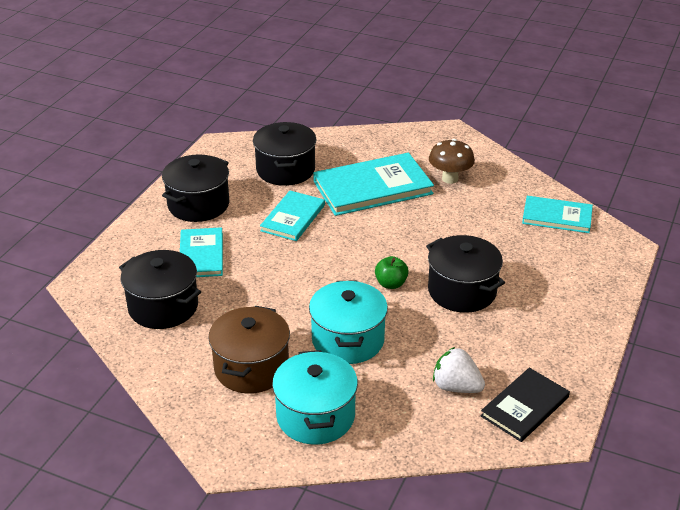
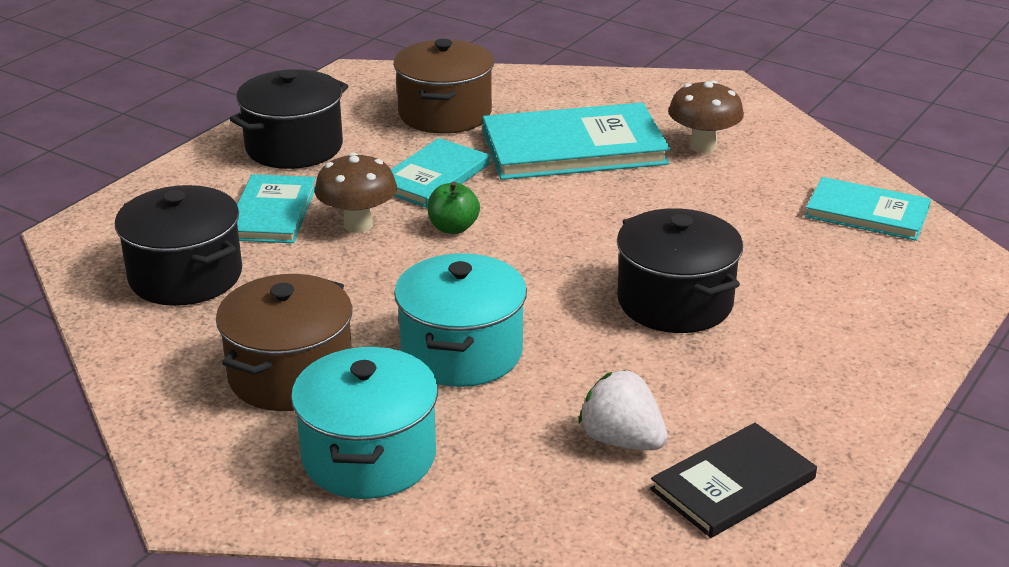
camera: 10 degrees right, 5 degrees down
black pot [253,122,316,186] -> brown pot [393,39,494,134]
green apple [375,256,409,289] -> green apple moved to [427,181,480,234]
none -> brown mushroom [315,152,397,233]

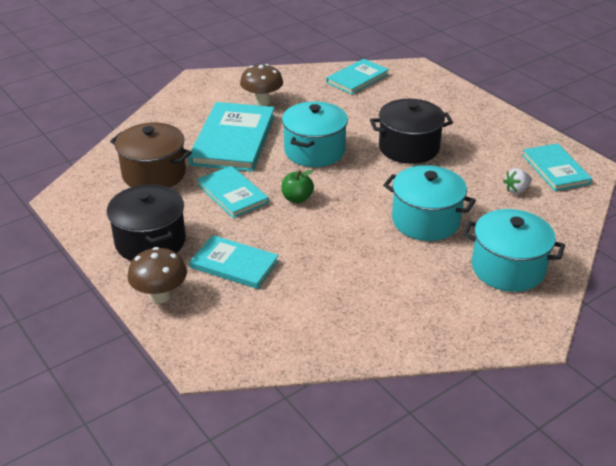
camera: 70 degrees left, 5 degrees up
black pot [115,185,242,306] -> none
brown pot [216,274,353,411] -> none
brown mushroom [315,152,397,233] -> brown mushroom moved to [128,247,187,304]
white strawberry [579,370,668,450] -> white strawberry [503,168,532,194], size x0.66
black book [650,423,817,538] -> turquoise book [522,143,592,191]
none -> turquoise pot [282,101,348,167]

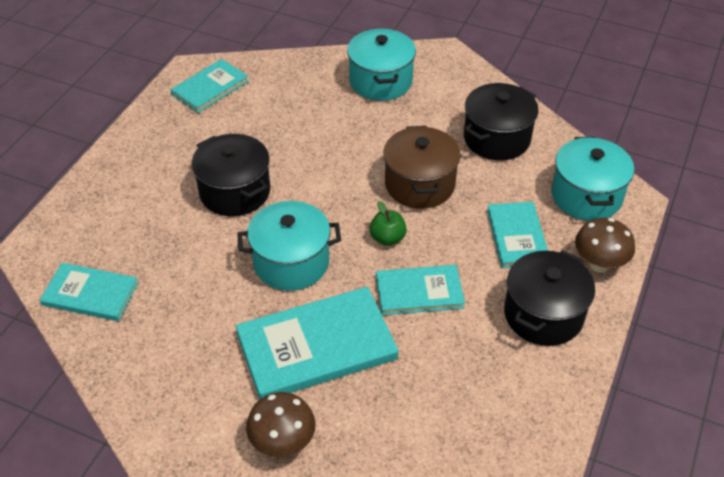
camera: 120 degrees left, 10 degrees up
brown pot [110,123,192,188] -> brown pot moved to [383,126,461,209]
turquoise book [197,166,269,218] -> turquoise book turned 60 degrees clockwise [376,265,465,315]
brown mushroom [240,64,283,106] -> brown mushroom moved to [246,392,316,457]
turquoise pot [383,165,476,241] -> turquoise pot moved to [551,137,634,221]
white strawberry [503,168,532,194] -> none
none -> black pot [464,83,539,161]

